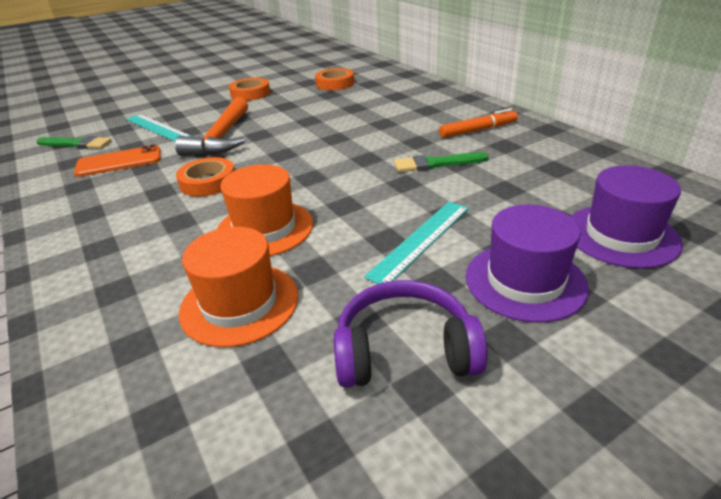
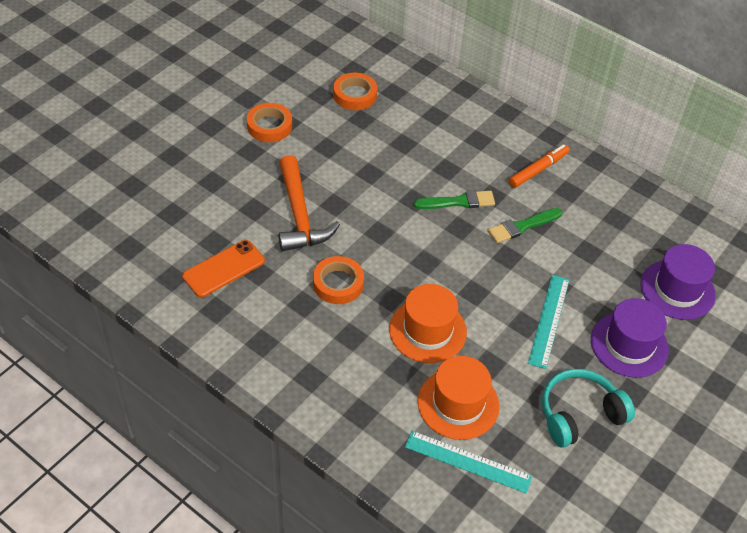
camera: 25 degrees left, 15 degrees up
green brush [36,136,112,149] -> green brush moved to [414,191,495,209]
turquoise ruler [126,114,192,141] -> turquoise ruler moved to [405,431,533,493]
purple headphones [334,280,488,388] -> turquoise headphones [542,369,635,448]

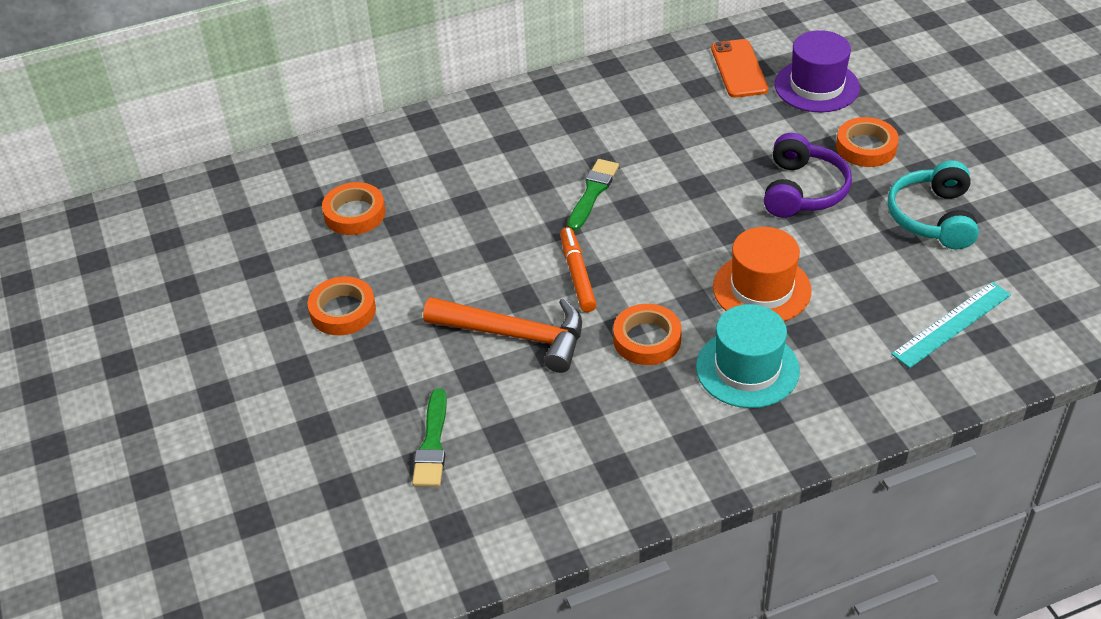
camera: 55 degrees left, 5 degrees down
orange phone [182,240,265,297] -> orange phone moved to [711,39,768,98]
orange hat [418,356,499,440] -> none
green brush [488,208,562,243] -> green brush moved to [412,388,447,487]
orange marker [509,144,570,188] -> orange marker moved to [560,227,597,312]
turquoise ruler [528,275,570,369] -> purple headphones [764,133,852,218]
purple hat [591,298,669,378] -> orange tape [836,117,899,167]
none -> turquoise hat [696,304,800,408]

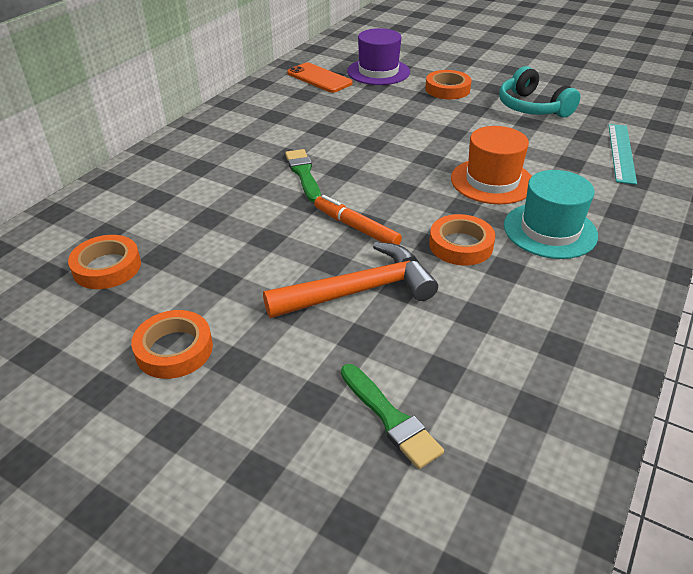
camera: 40 degrees left, 5 degrees down
purple headphones [764,133,852,218] -> none

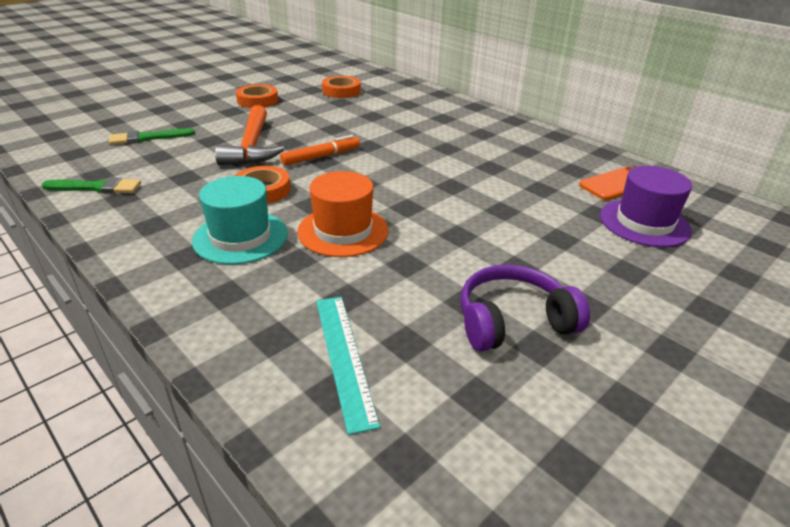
camera: 105 degrees right, 5 degrees down
green brush [285,149,321,202] -> green brush moved to [41,178,141,194]
orange tape [425,70,472,99] -> none
turquoise headphones [499,66,580,117] -> purple headphones [461,264,590,352]
turquoise ruler [609,124,637,185] -> turquoise ruler turned 45 degrees clockwise [316,297,380,435]

